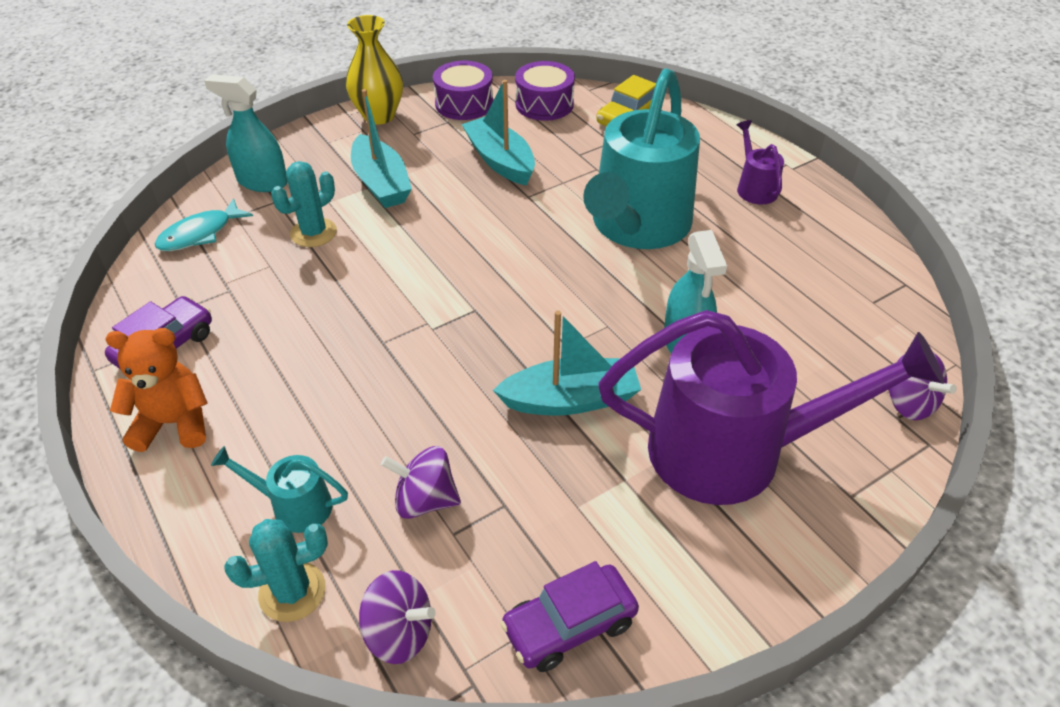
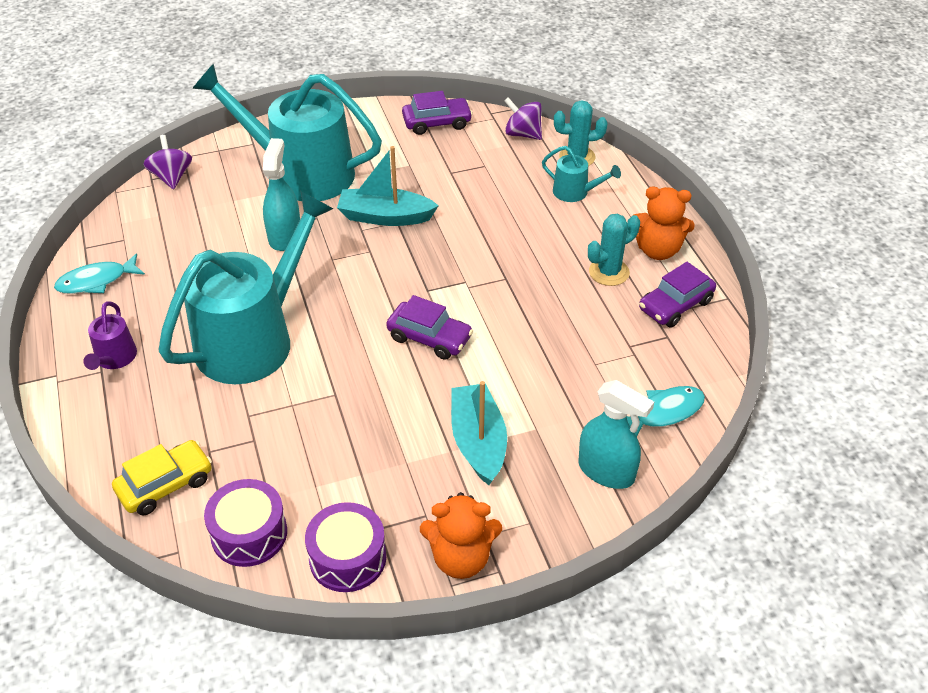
camera: 165 degrees left, 0 degrees up
turquoise cactus [271,161,337,247] -> turquoise cactus moved to [588,214,640,286]
yellow vase [346,15,403,125] -> orange teddy bear [420,492,502,579]
purple spinning top [381,446,461,519] -> none
turquoise boat [462,80,535,185] -> none
purple watering can [599,310,944,505] -> turquoise watering can [192,63,382,201]
none -> turquoise fish [54,254,145,294]
none -> purple car [386,295,473,360]

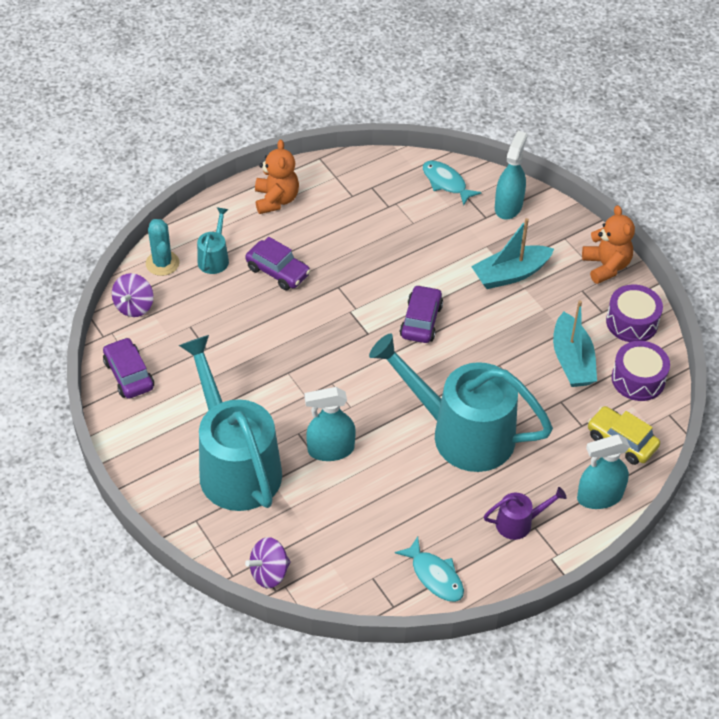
camera: 105 degrees left, 5 degrees up
turquoise watering can [192,63,382,201] -> turquoise watering can turned 150 degrees clockwise [179,335,282,511]
turquoise boat [337,146,439,226] -> turquoise boat moved to [553,300,597,387]
turquoise cactus [588,214,640,286] -> none
purple car [639,262,716,328] -> purple car moved to [245,237,310,290]
none -> turquoise spray bottle [577,435,630,509]

